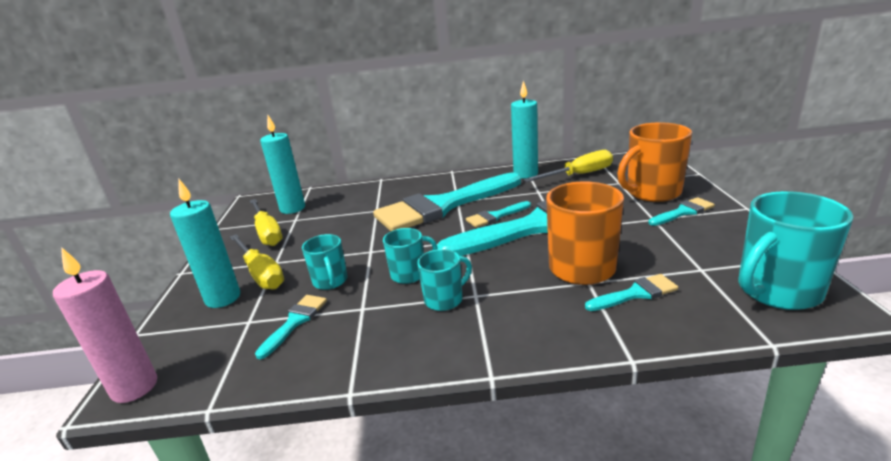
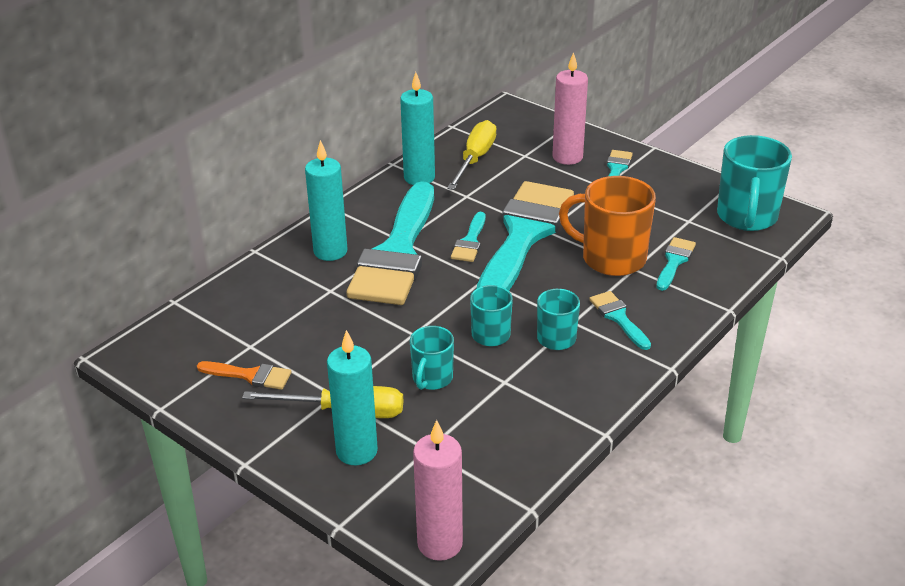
camera: 50 degrees left, 10 degrees up
yellow screwdriver [250,199,283,246] -> orange brush [197,361,291,390]
turquoise brush [255,295,327,359] -> turquoise brush moved to [589,291,651,350]
turquoise candle [260,115,305,214] -> turquoise candle moved to [305,140,348,261]
turquoise mug [302,234,348,290] -> turquoise mug turned 90 degrees clockwise [410,326,454,390]
orange mug [617,122,692,202] -> pink candle [552,52,588,165]

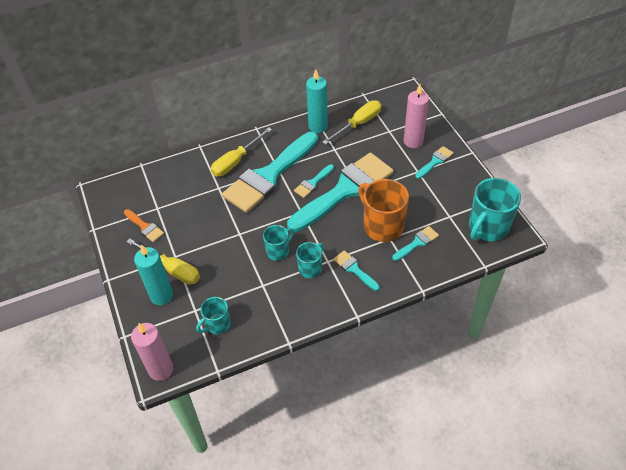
camera: 30 degrees right, 15 degrees up
turquoise candle [305,140,348,261] -> yellow screwdriver [211,127,272,177]
turquoise mug [410,326,454,390] -> turquoise mug moved to [196,297,231,334]
turquoise brush [589,291,651,350] -> turquoise brush turned 45 degrees counterclockwise [333,250,380,291]

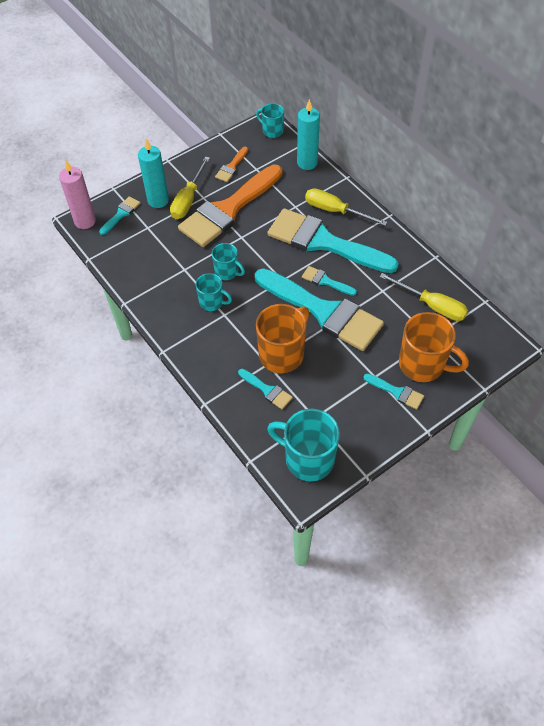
camera: 75 degrees right, 5 degrees up
turquoise mug [196,297,231,334] -> turquoise mug moved to [256,103,284,138]
turquoise candle [306,70,328,133] -> turquoise candle moved to [297,99,320,170]
turquoise brush [333,250,380,291] -> turquoise brush moved to [99,196,141,235]
pink candle [404,84,429,148] -> orange mug [399,312,469,382]
none -> orange brush [178,165,282,247]

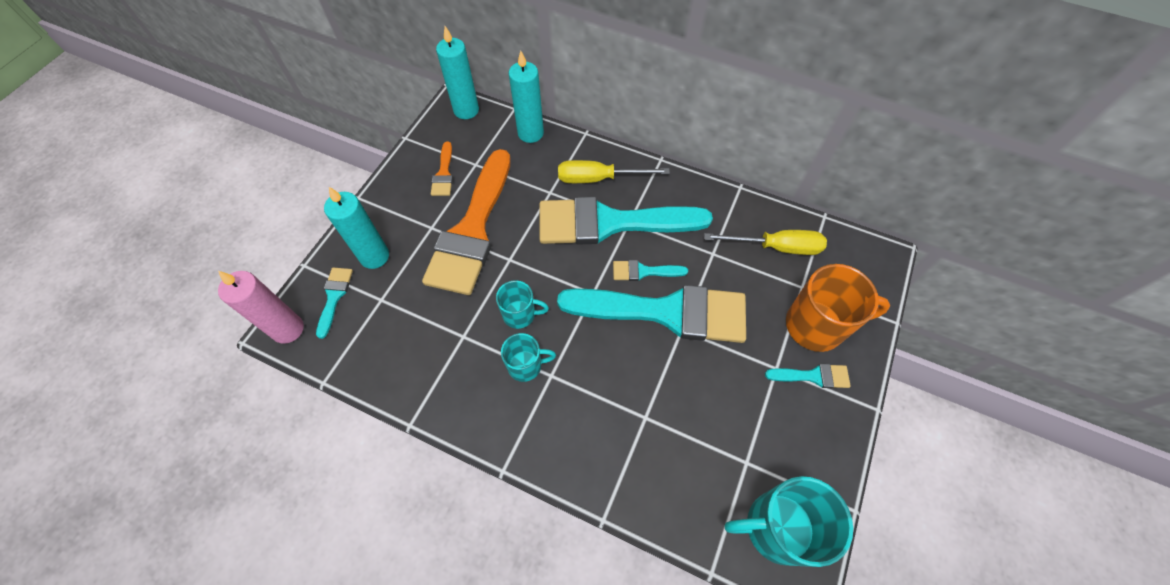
camera: 30 degrees left, 5 degrees up
yellow screwdriver [170,156,210,219] -> none
turquoise brush [238,369,293,409] -> none
turquoise mug [256,103,284,138] -> turquoise candle [436,26,479,119]
orange mug [256,304,309,373] -> none

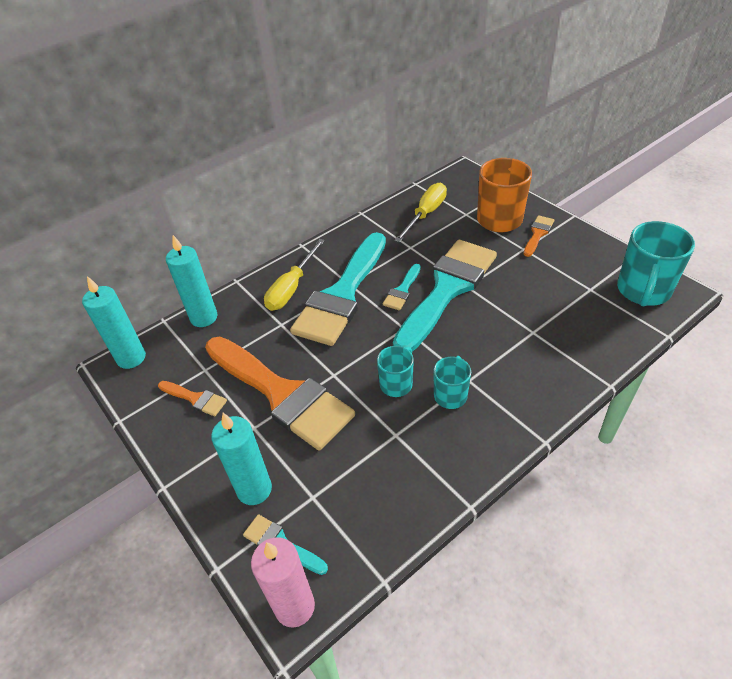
camera: 60 degrees left, 15 degrees down
turquoise brush [765,364,851,388] -> orange brush [523,215,554,257]

